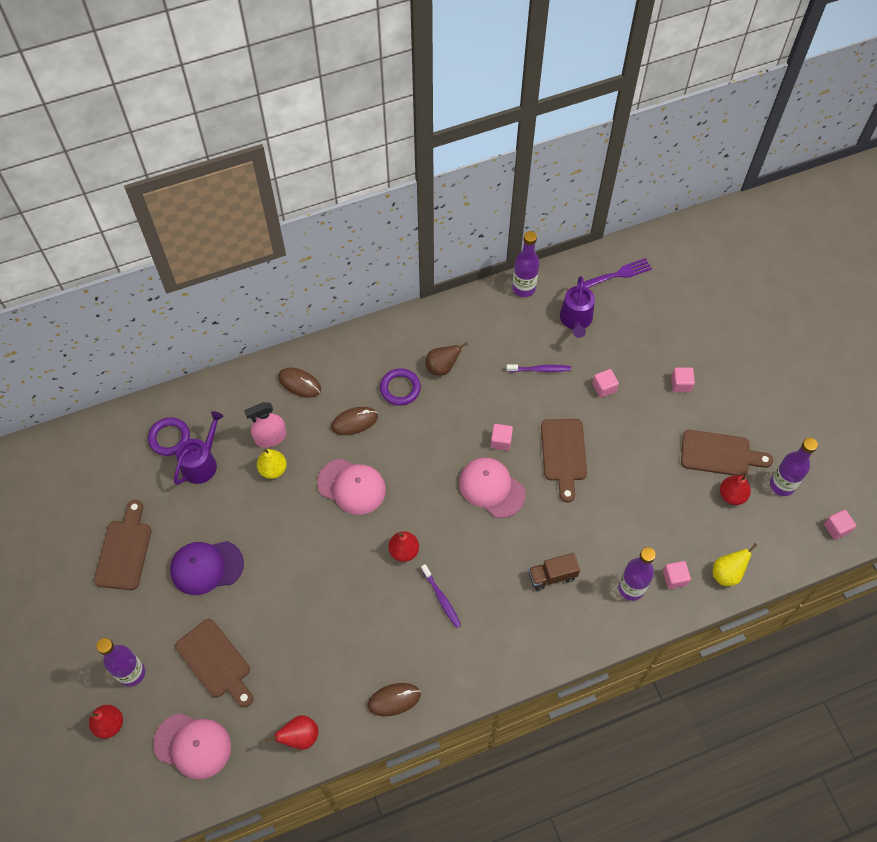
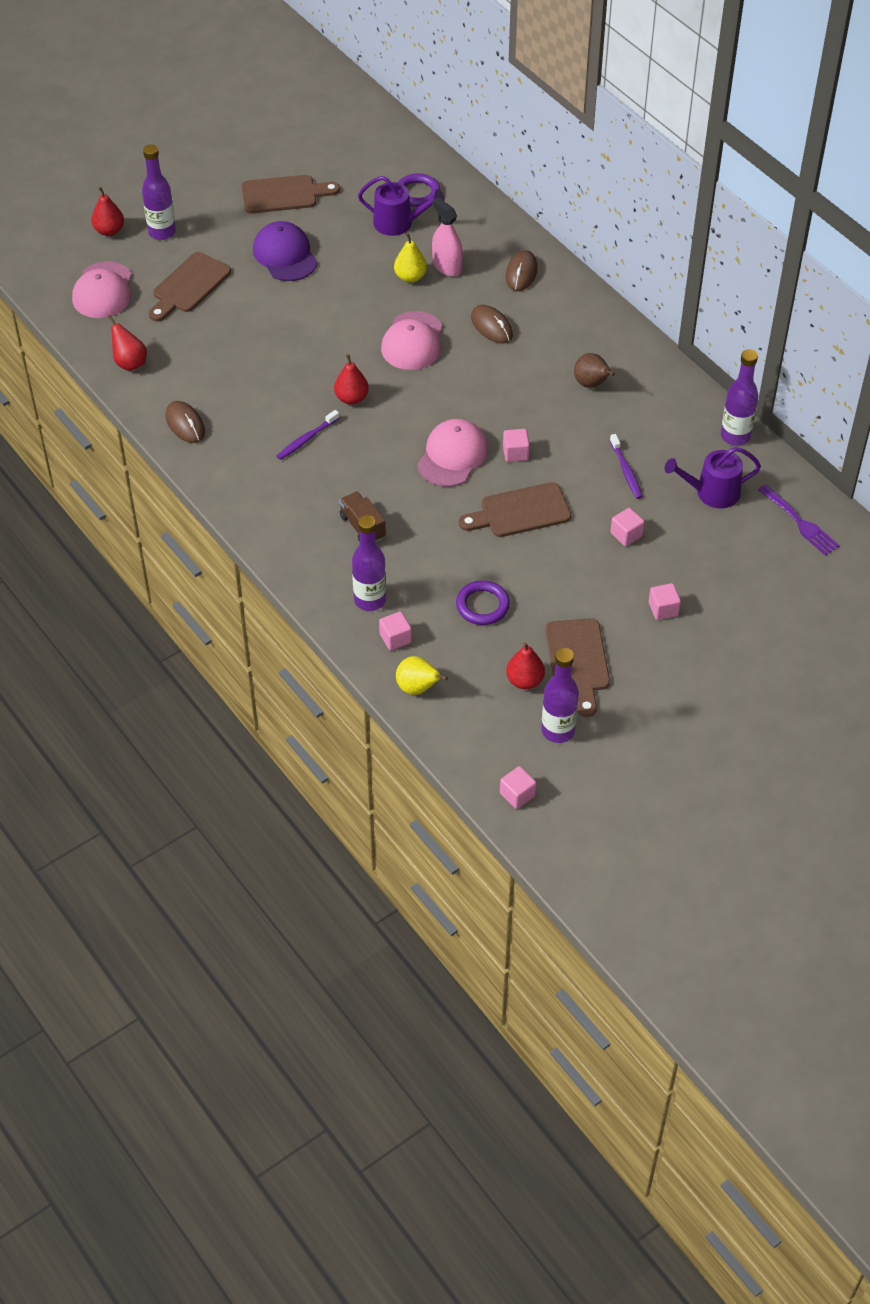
camera: 75 degrees right, 10 degrees down
purple ring [380,368,421,406] -> purple ring moved to [456,580,510,625]

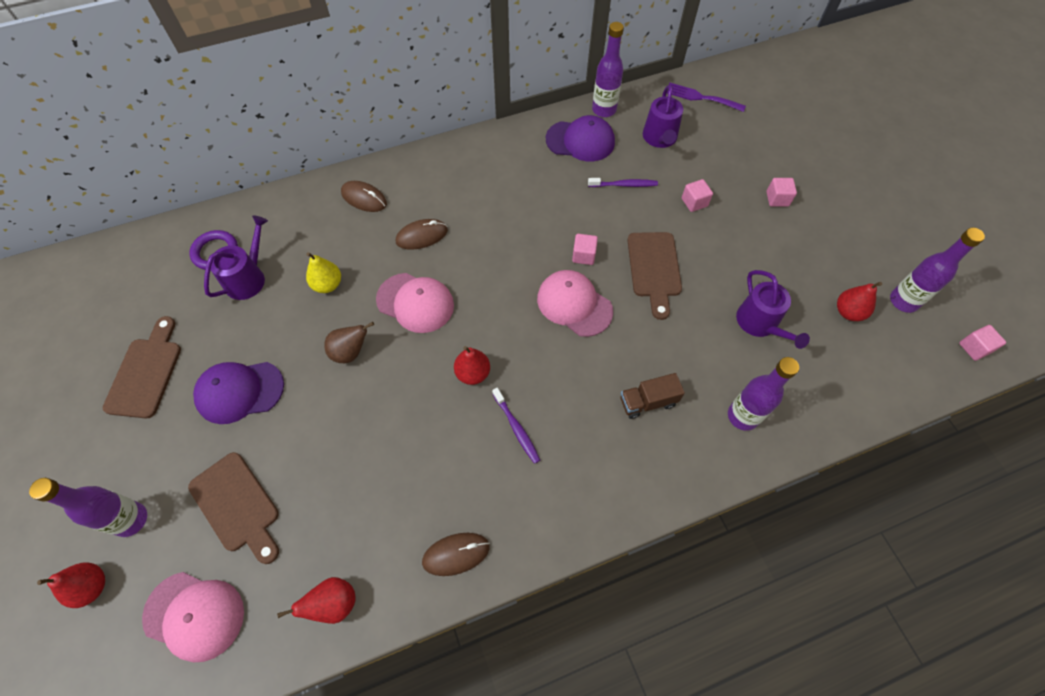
camera: 75 degrees left, 10 degrees up
pink cube [379,611,412,651] -> none
yellow pear [396,656,448,695] -> none
pink spray bottle [432,198,463,277] -> none
purple ring [456,580,510,625] -> purple watering can [736,270,810,349]
brown cutting board [546,618,610,717] -> none
brown pear [574,353,615,388] -> brown pear moved to [324,322,374,363]
purple fork [758,484,840,556] -> purple fork turned 135 degrees counterclockwise [667,83,746,112]
none -> purple cap [546,115,615,161]

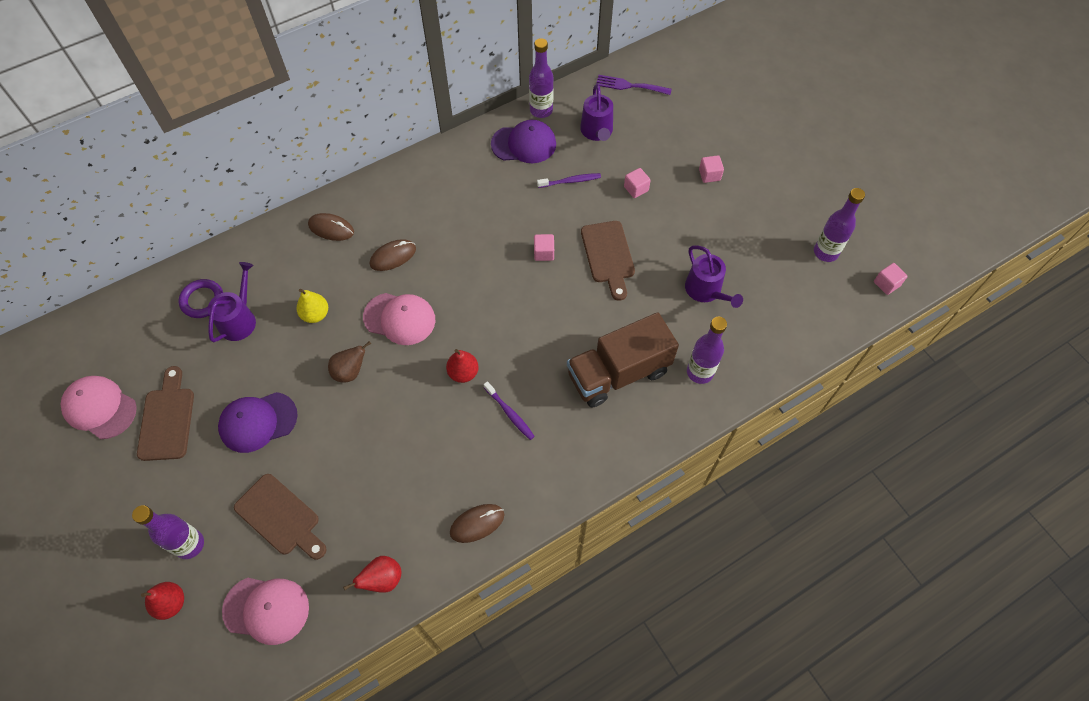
camera: 10 degrees left, 0 degrees up
pink cap [537,270,613,337] -> pink cap moved to [61,376,137,439]
brown truck [620,373,685,419] -> brown truck [567,312,679,407], size x2.06
red pear [837,282,882,321] -> none

